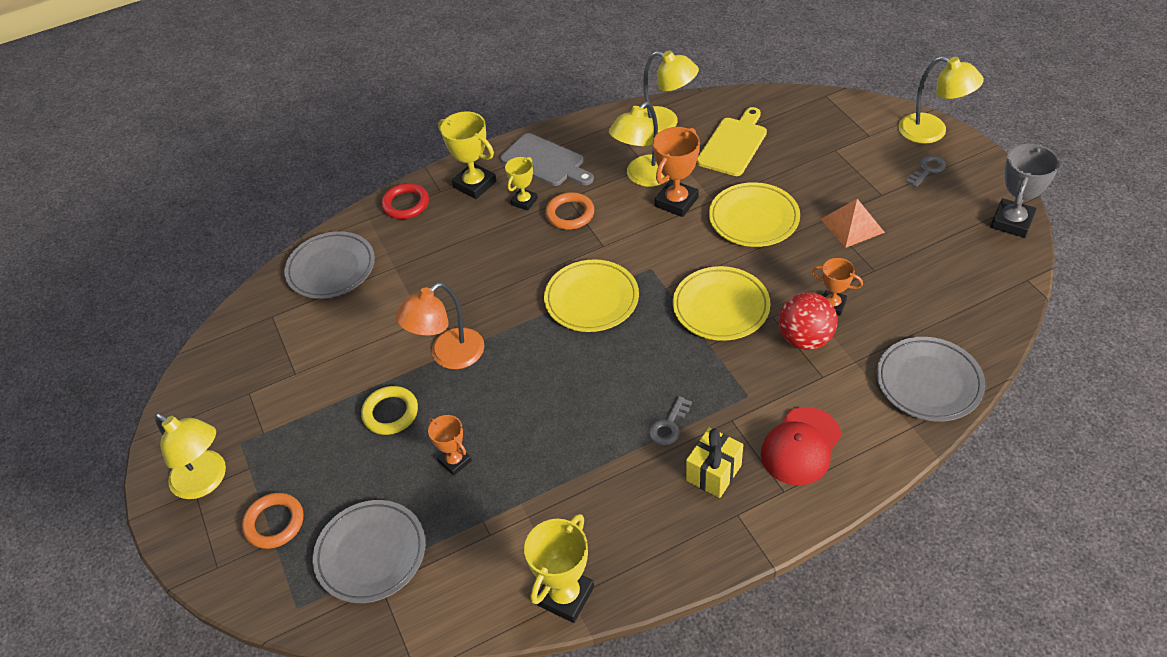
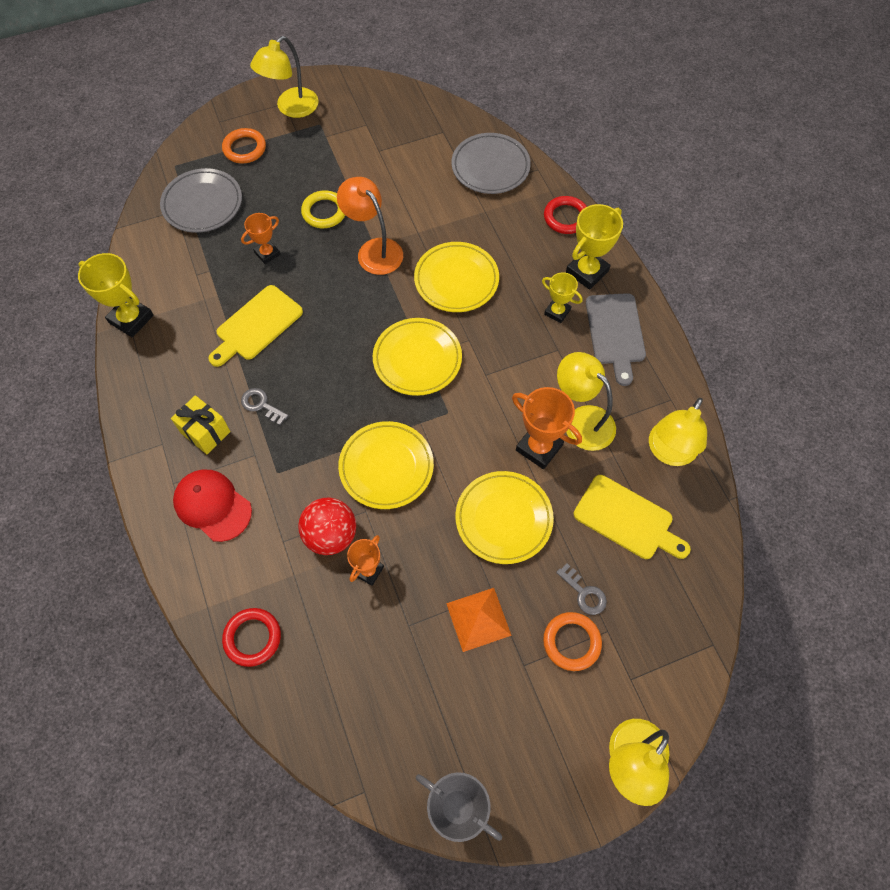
camera: 90 degrees right, 15 degrees up
grey cutting board [500,133,594,186] -> grey cutting board turned 45 degrees counterclockwise [586,293,646,386]
orange ring [545,192,594,230] -> orange ring moved to [543,612,602,671]
grey plate [877,337,985,422] -> red ring [222,608,281,667]
grey key [906,155,946,188] -> grey key moved to [556,564,607,615]
none -> yellow cutting board [209,285,303,367]
none -> yellow plate [414,242,499,312]

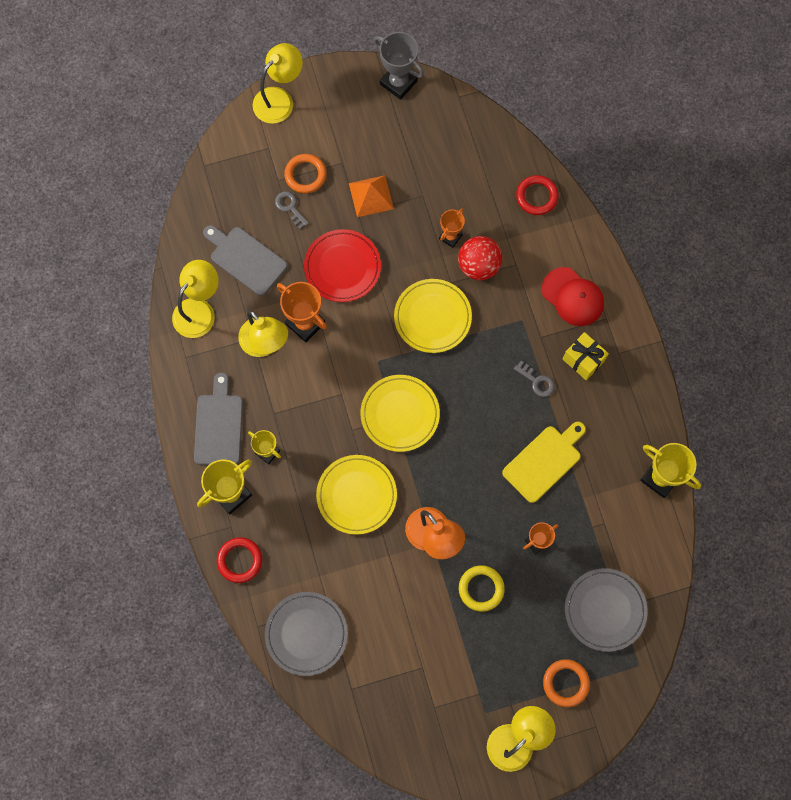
camera: 175 degrees left, 10 degrees up
yellow plate [455,471,554,564] -> red plate [304,229,381,302]
yellow cutting board [574,475,691,559] -> grey cutting board [203,225,288,296]

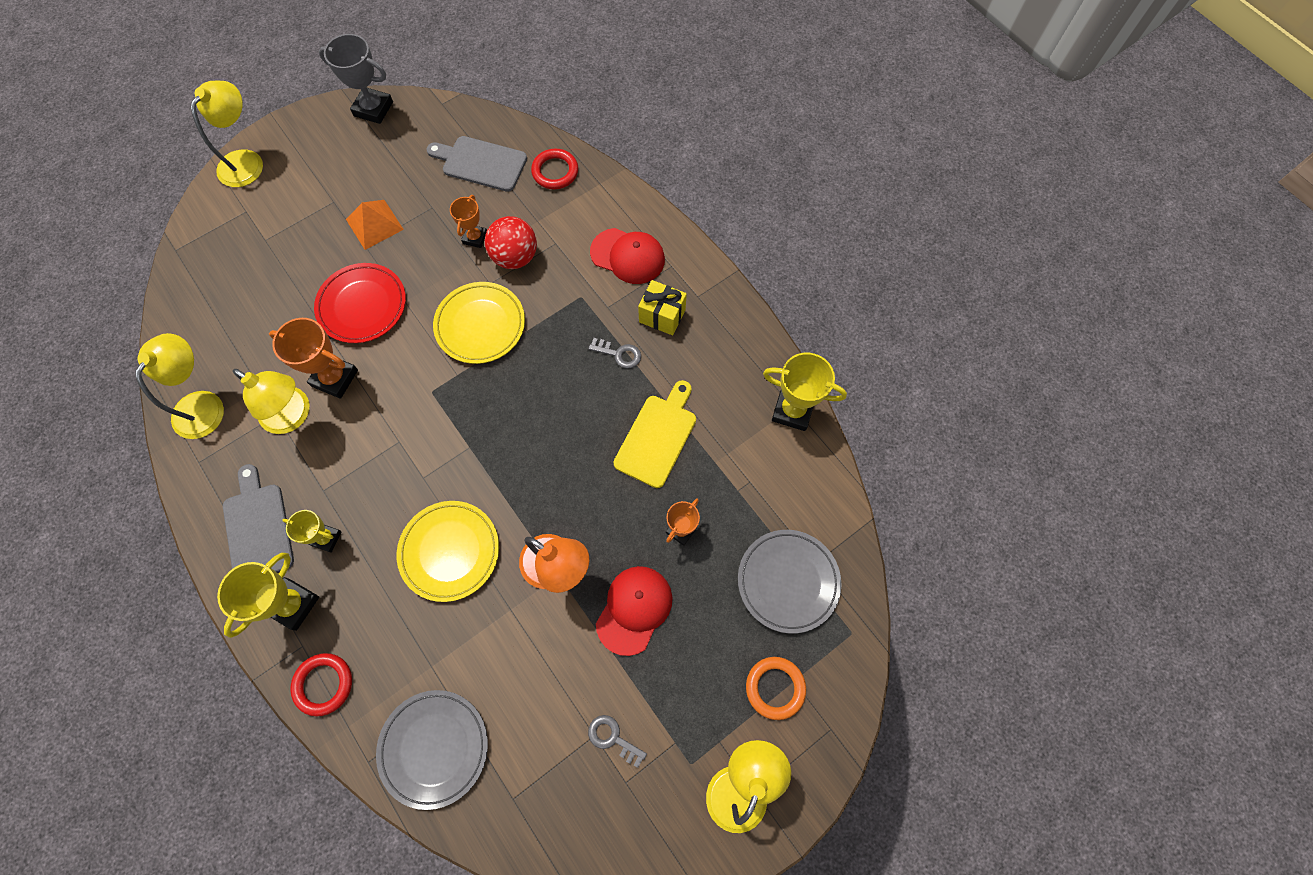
camera: 20 degrees left, 5 degrees down
grey cutting board [203,225,288,296] -> grey cutting board moved to [426,136,527,192]
grey key [275,191,309,229] -> grey key moved to [588,715,647,768]
orange ring [284,154,327,193] -> none
yellow plate [360,375,440,452] -> none
yellow ring [459,565,505,612] -> red cap [596,566,672,656]

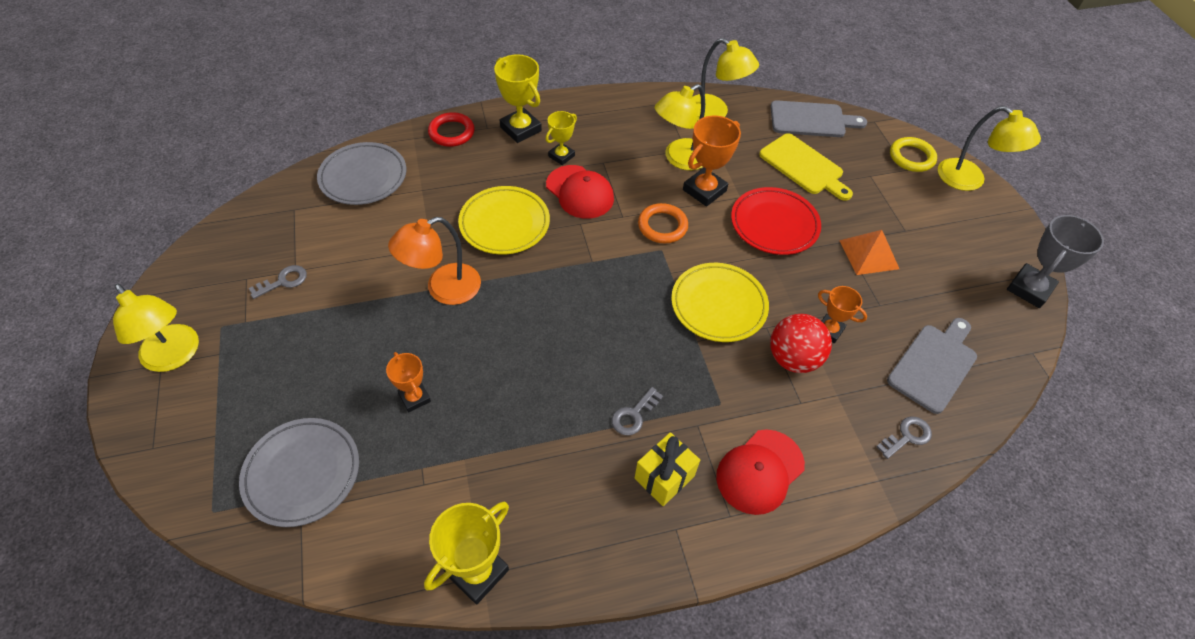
camera: 110 degrees right, 15 degrees down
grey cutting board [223,464,294,572] -> grey cutting board moved to [770,100,867,137]
red ring [531,149,578,189] -> grey key [876,417,932,459]
red cap [596,566,672,656] -> red cap moved to [546,165,614,219]
yellow cutting board [614,380,696,488] -> yellow cutting board moved to [759,133,853,201]
orange ring [746,657,806,720] -> orange ring moved to [638,203,688,243]
none -> yellow ring [890,137,937,172]

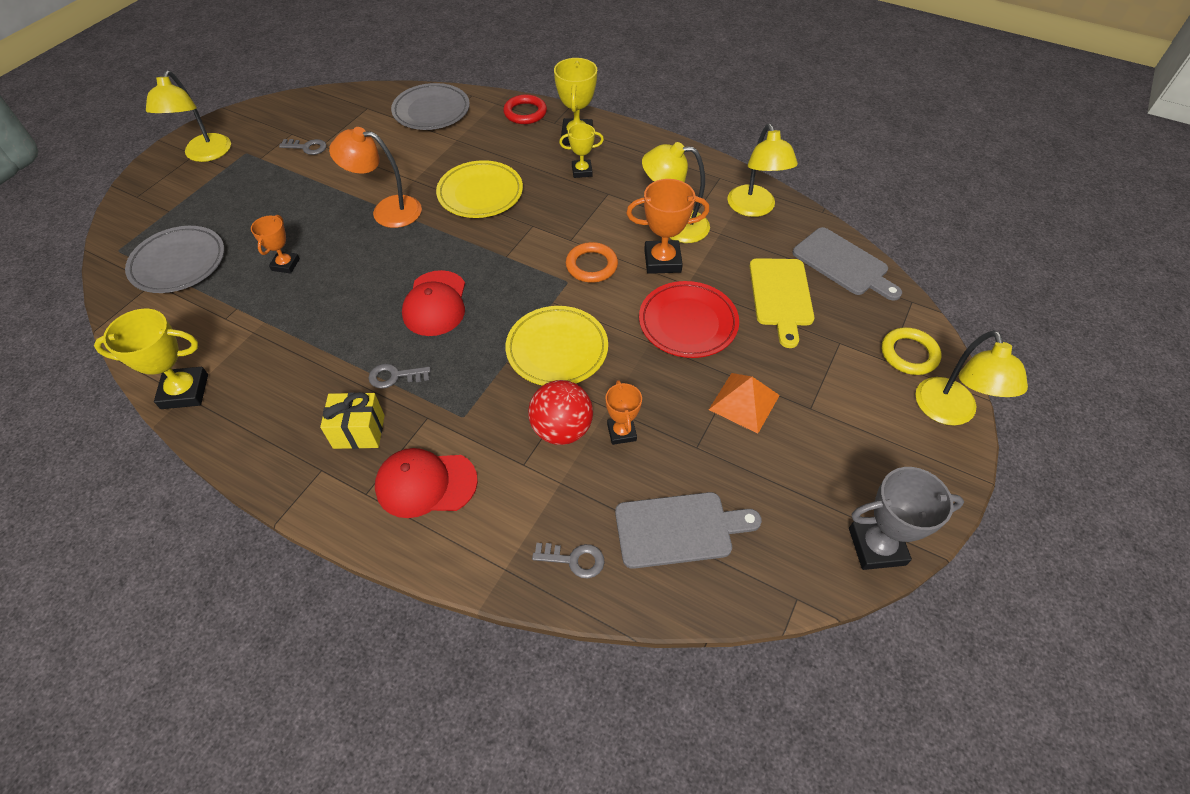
camera: 45 degrees right, 0 degrees up
red cap [546,165,614,219] -> red cap moved to [402,270,465,336]

